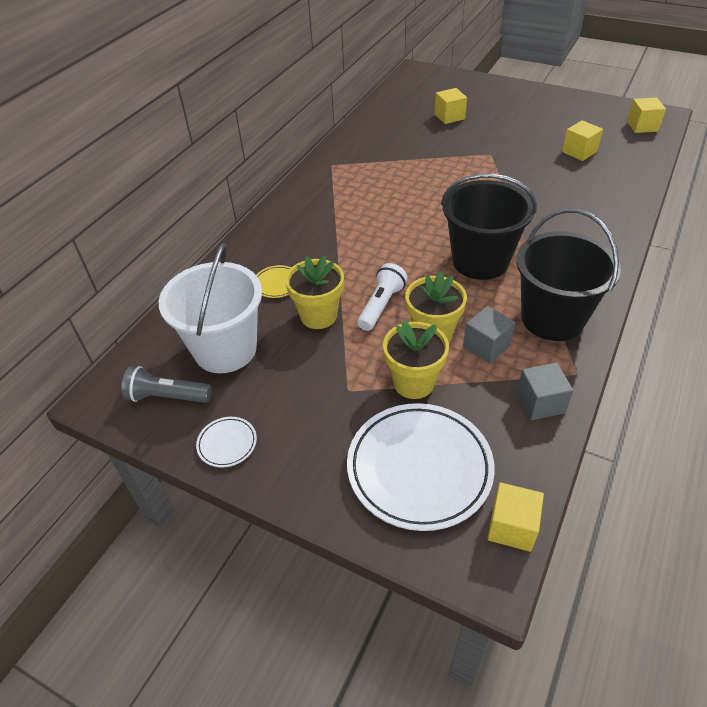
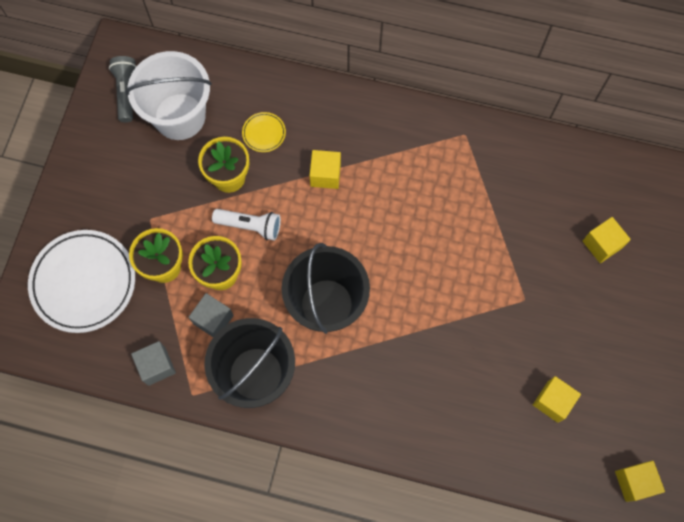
camera: 75 degrees right, 25 degrees up
white plate [196,417,257,467] -> none
yellow cube [487,482,544,552] -> yellow cube moved to [309,150,341,189]

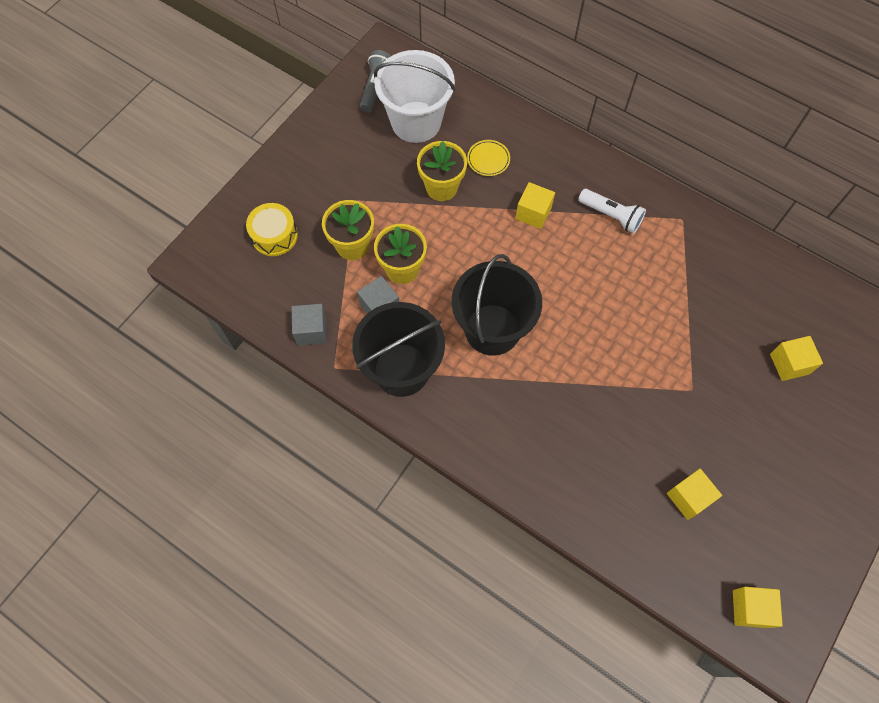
camera: 20 degrees right, 5 degrees down
white plate [28,230,135,333] -> yellow drum [246,203,298,256]
white flashlight [212,209,281,241] -> white flashlight moved to [578,189,646,233]

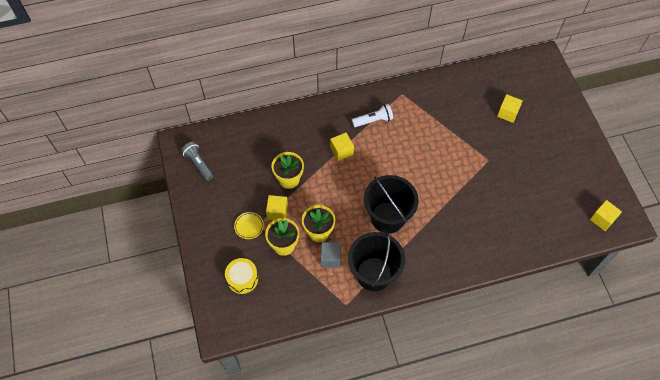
camera: 50 degrees left, 5 degrees down
grey cube [291,304,327,345] -> none
white bucket [374,50,456,143] -> none
yellow plate [467,140,510,176] -> yellow plate moved to [234,212,264,239]
yellow cube [667,469,722,520] -> yellow cube moved to [266,195,288,220]

